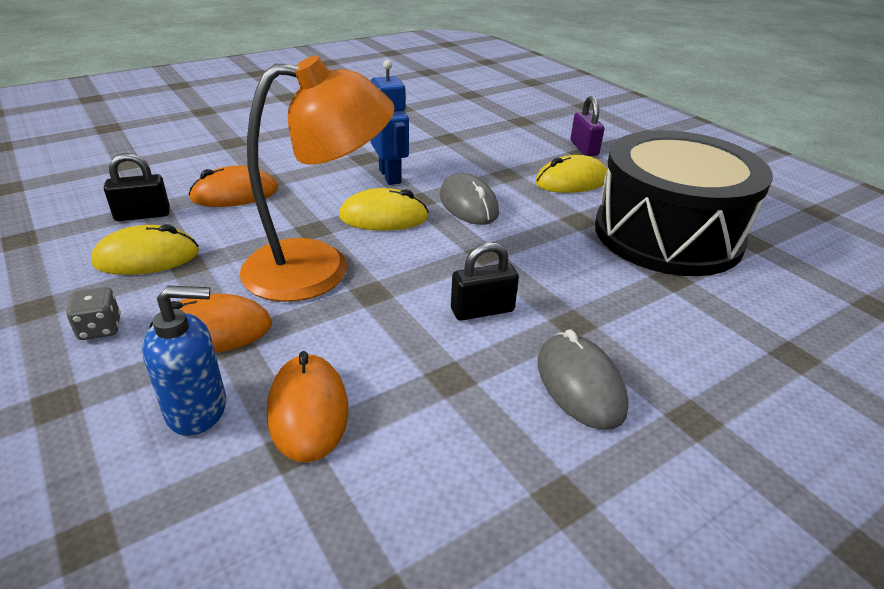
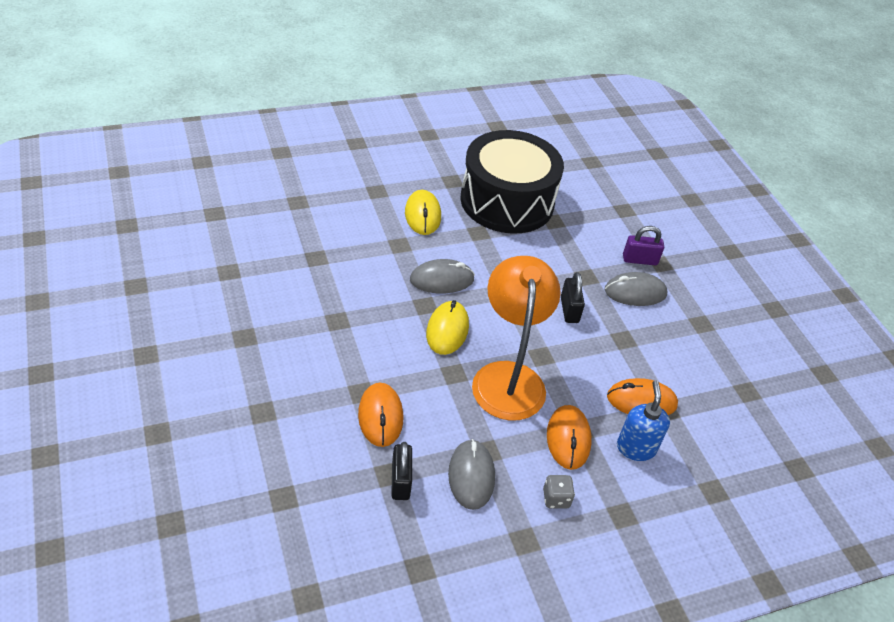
camera: 80 degrees left, 10 degrees up
yellow mouse [91,224,199,275] -> grey mouse [448,439,495,510]
blue robot [370,60,409,185] -> none
purple padlock [570,96,604,156] -> purple padlock moved to [623,226,664,265]

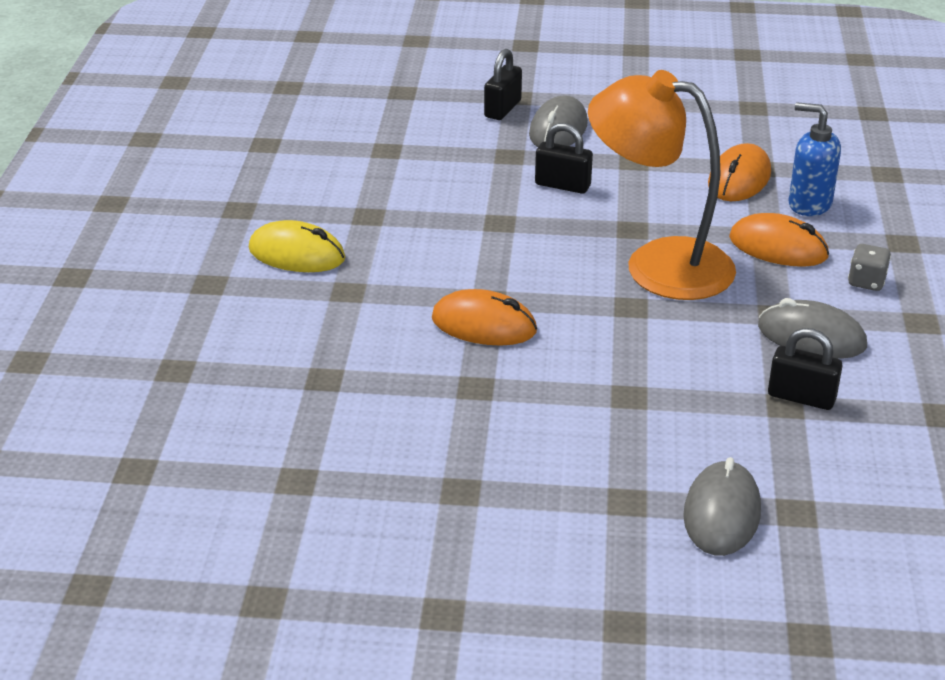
camera: 60 degrees left, 10 degrees down
orange mouse [358,383,403,447] -> orange mouse moved to [432,289,537,346]
grey mouse [410,259,475,293] -> grey mouse moved to [683,457,761,556]
yellow mouse [426,300,469,355] -> none
black drum [460,130,564,234] -> none
purple padlock [623,226,664,265] -> black padlock [484,49,522,120]

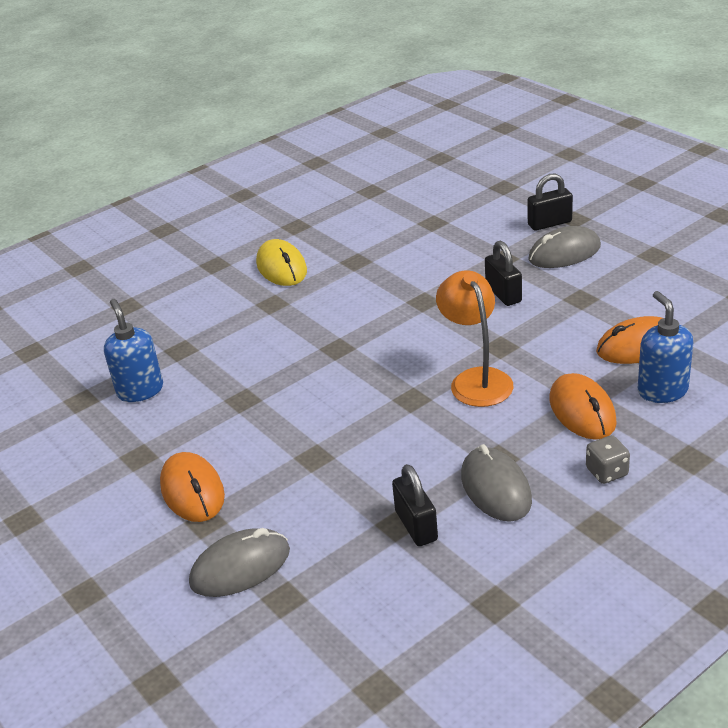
camera: 50 degrees right, 0 degrees up
orange mouse [432,289,537,346] -> orange mouse moved to [160,452,225,522]
orange lamp [588,70,736,300] -> orange lamp [436,270,514,407], size x0.66
none -> blue soap dispenser [104,299,163,402]

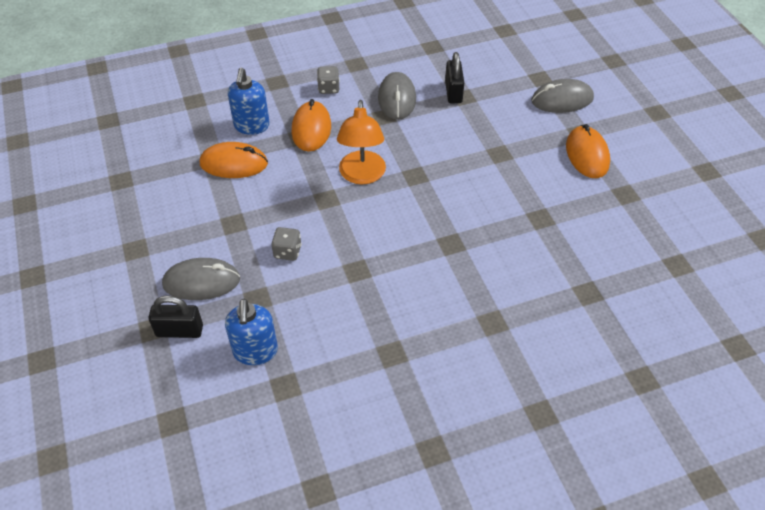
camera: 165 degrees left, 15 degrees up
blue soap dispenser [104,299,163,402] -> blue soap dispenser moved to [225,299,278,365]
yellow mouse [256,239,307,286] -> none
black padlock [485,241,522,306] -> grey dice [271,227,302,261]

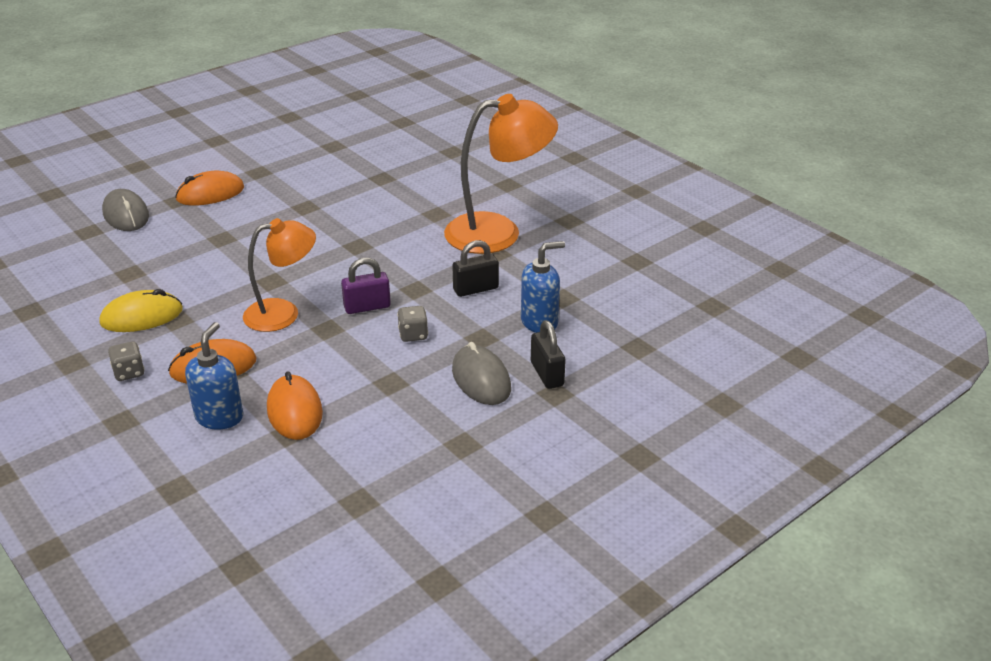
camera: 110 degrees left, 15 degrees down
blue soap dispenser [228,68,270,135] -> blue soap dispenser turned 60 degrees counterclockwise [185,322,243,430]
grey mouse [378,72,416,120] -> yellow mouse [99,289,183,332]
black padlock [445,52,464,103] -> black padlock moved to [452,240,499,297]
none -> purple padlock [341,258,391,314]
none -> orange lamp [444,94,558,254]

